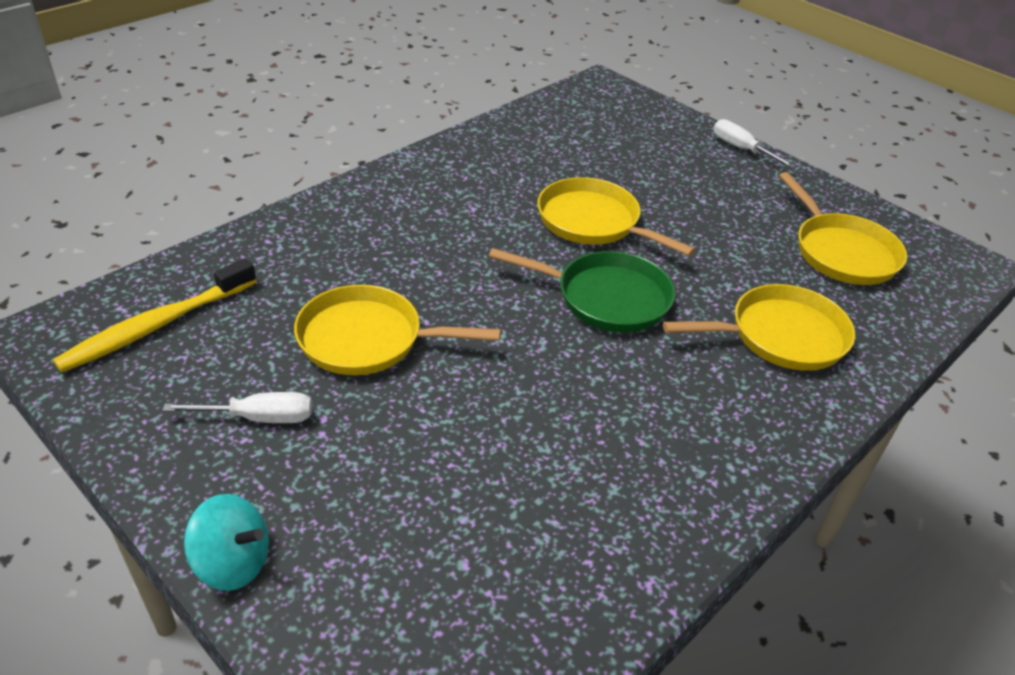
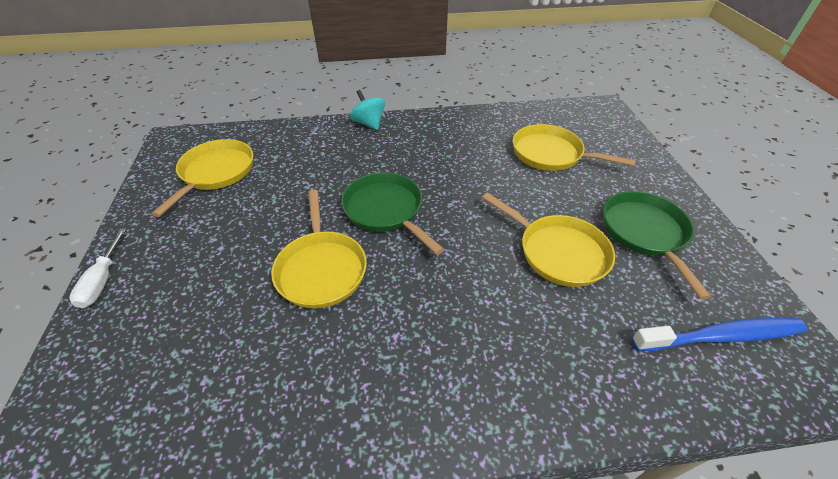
camera: 140 degrees left, 5 degrees up
yellow toothbrush [53,258,257,373] -> blue toothbrush [631,318,807,351]
white screwdriver [163,392,312,423] -> green pan [603,191,711,300]
turquoise spinning top [184,494,269,591] -> turquoise spinning top moved to [350,90,385,130]
yellow pan [663,284,855,371] -> yellow pan moved to [513,124,636,171]

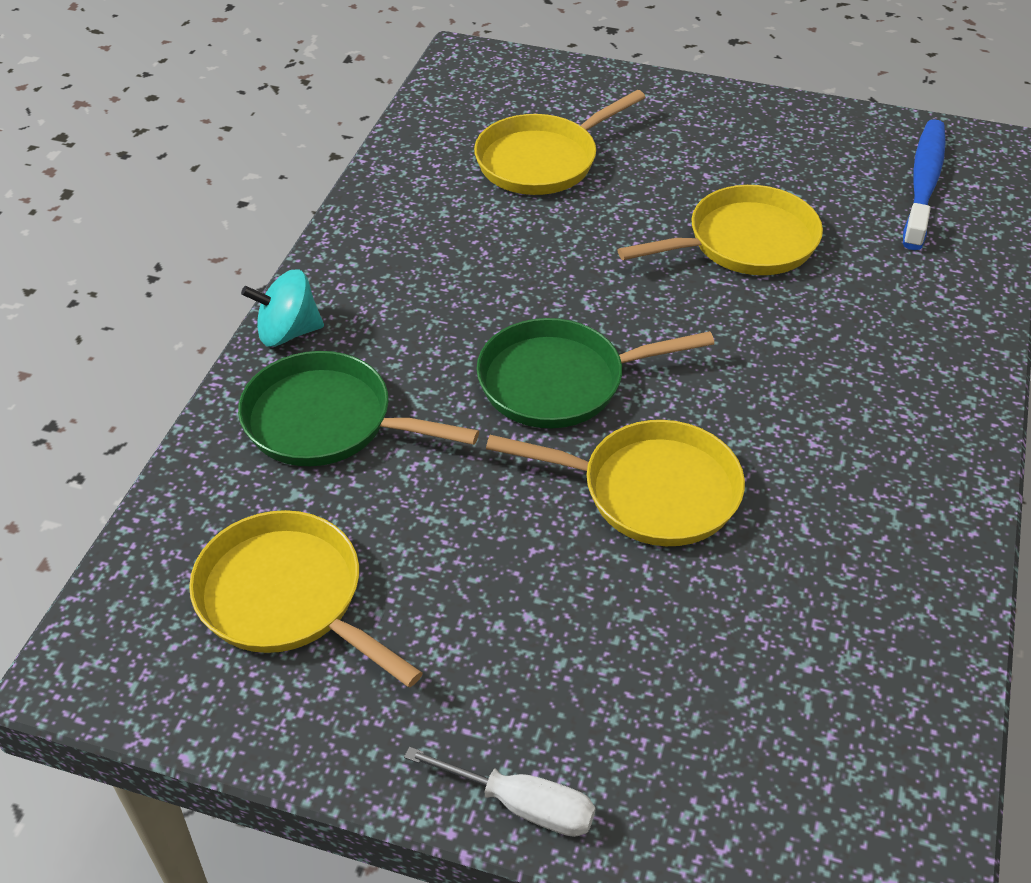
camera: 65 degrees left, 0 degrees up
green pan [603,191,711,300] -> green pan moved to [238,351,479,466]

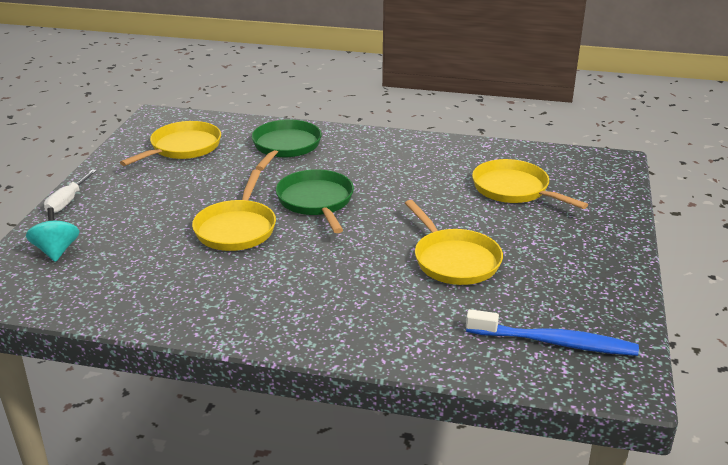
camera: 85 degrees right, 15 degrees down
turquoise spinning top [241,269,324,347] -> turquoise spinning top moved to [26,208,79,262]

